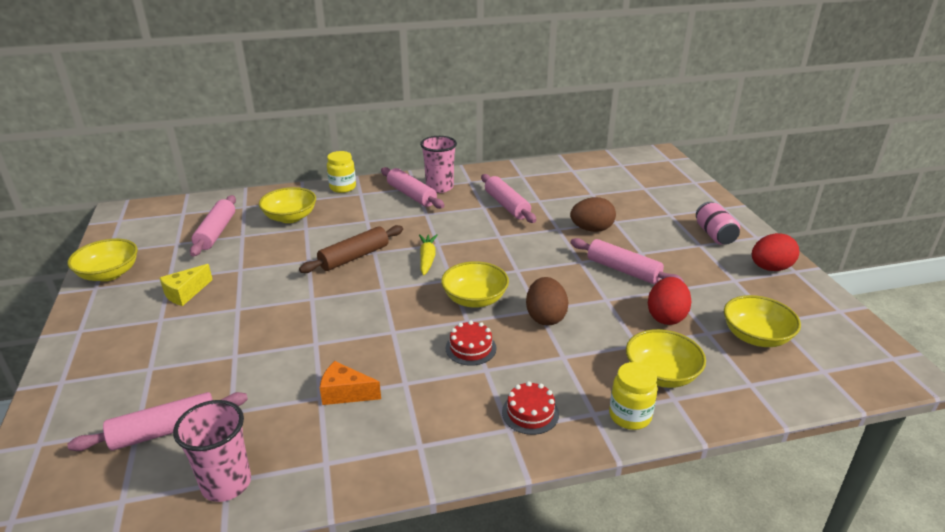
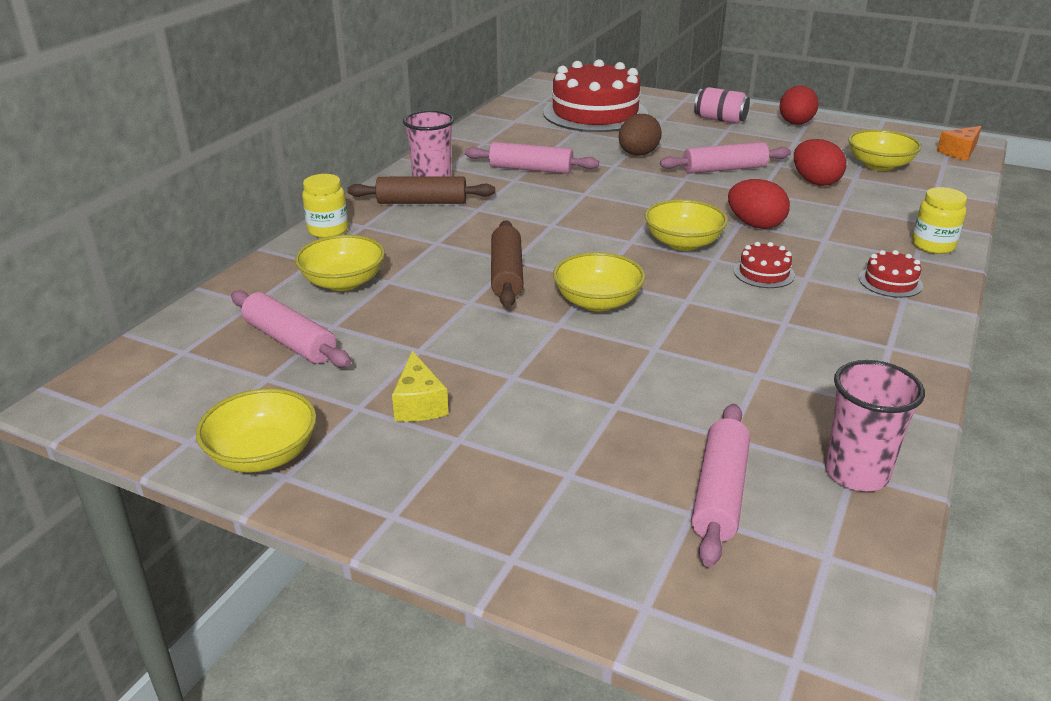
camera: 50 degrees left, 0 degrees up
orange cheese [320,361,381,405] -> orange cheese moved to [937,126,982,161]
pink rolling pin [381,167,445,209] -> brown rolling pin [347,177,495,204]
yellow carrot [419,234,438,275] -> none
brown egg [526,277,569,325] -> red egg [728,179,790,229]
yellow bowl [626,329,706,388] -> yellow bowl moved to [553,252,645,312]
none -> red cake [543,59,648,132]

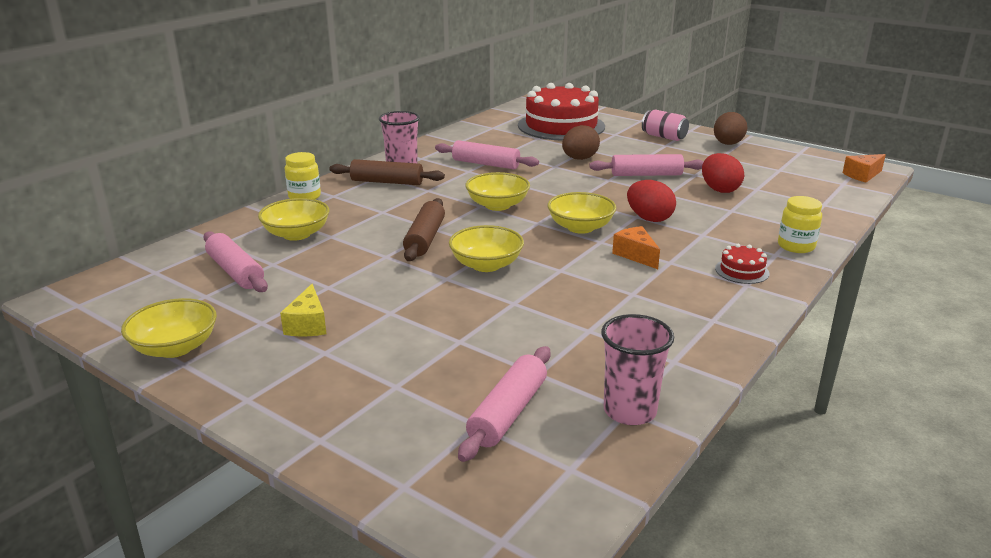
camera: 10 degrees right, 5 degrees down
red cake [734,242,795,288] -> orange cheese [612,226,660,269]
red egg [779,85,819,125] -> brown egg [714,112,747,145]
yellow bowl [848,129,922,171] -> yellow bowl moved to [465,172,530,211]

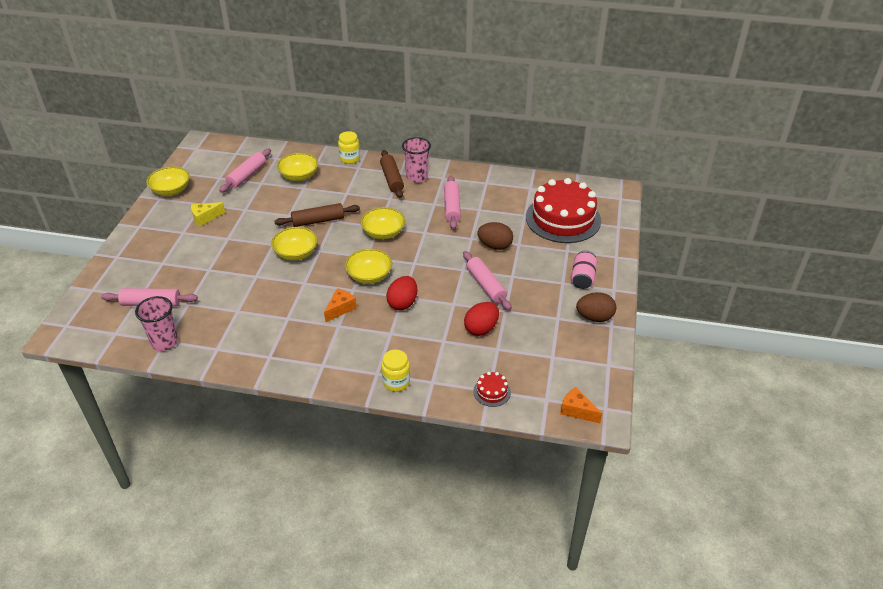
camera: 65 degrees right, 15 degrees up
red cake [715,244,769,284] -> red cake moved to [473,372,511,407]

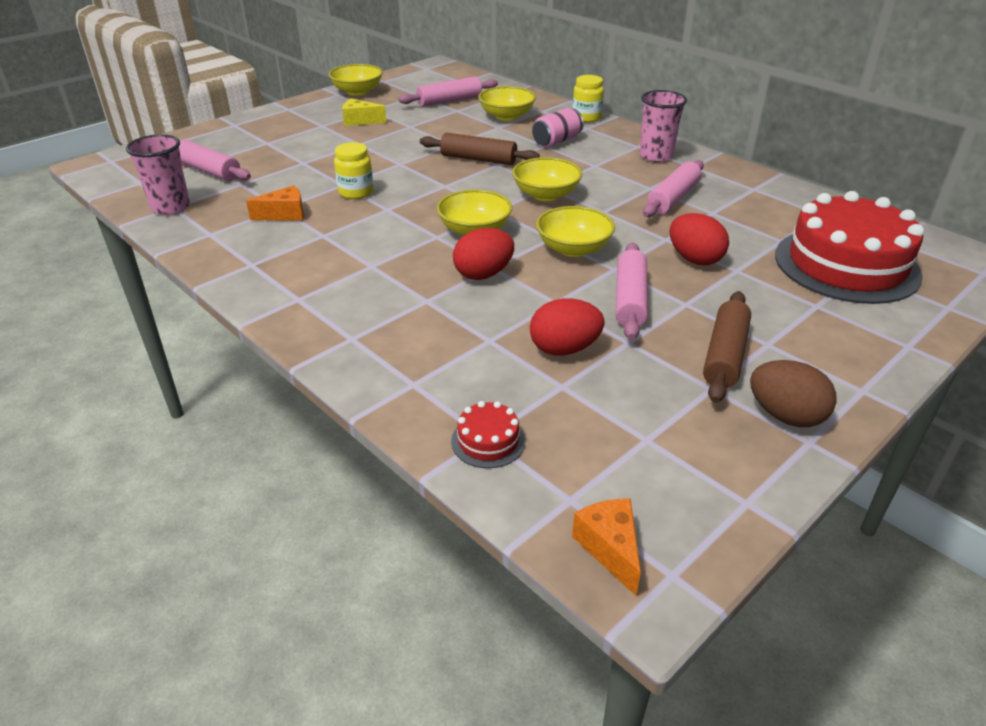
camera: 35 degrees right, 5 degrees down
yellow bowl [271,227,318,261] -> yellow bowl moved to [536,206,615,257]
orange cheese [324,288,357,323] -> orange cheese moved to [246,185,304,221]
brown rolling pin [380,150,404,198] -> brown rolling pin moved to [703,291,751,403]
yellow jar [382,350,410,392] -> yellow jar moved to [334,142,373,199]
brown egg [477,222,513,250] -> red egg [669,213,729,265]
pink can [571,250,597,289] -> pink can moved to [532,108,584,147]

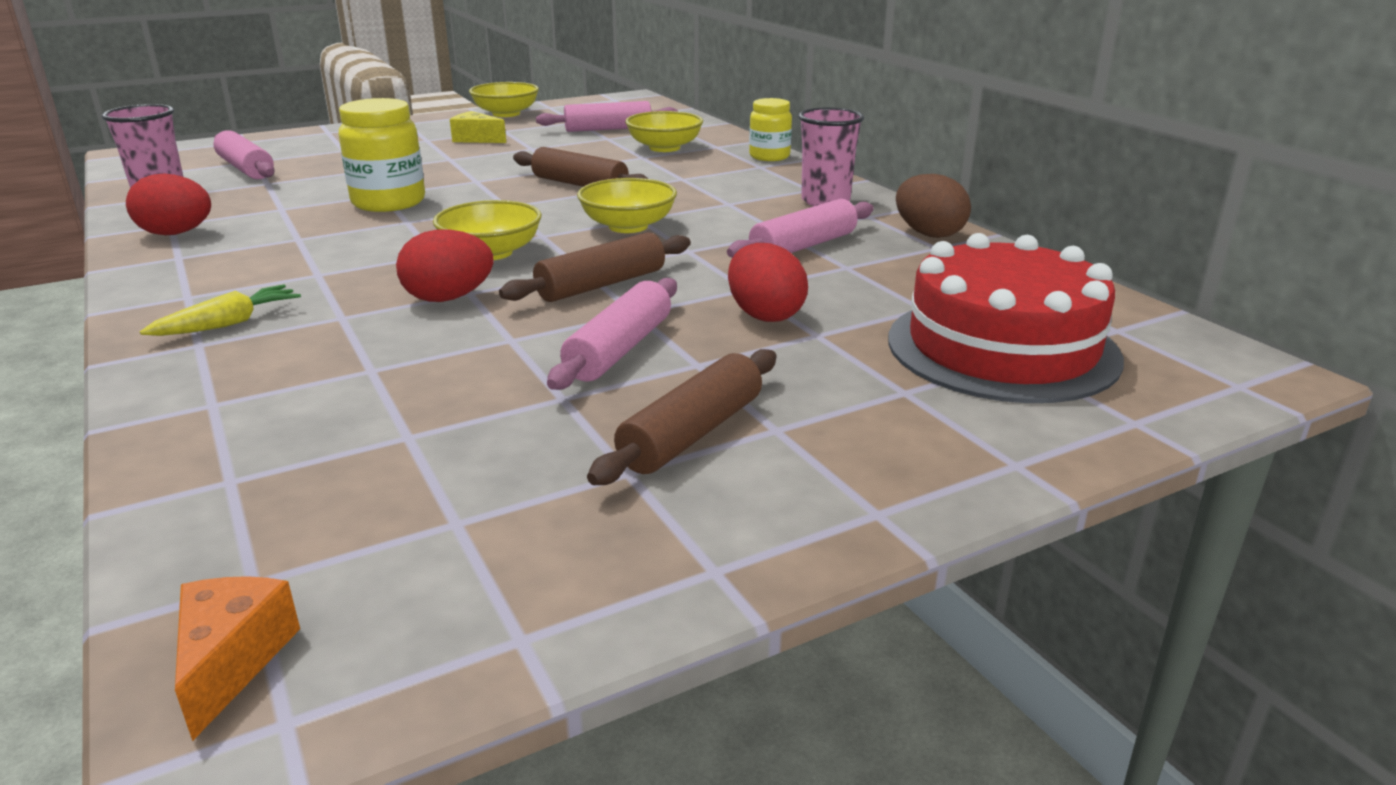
camera: 15 degrees right, 10 degrees down
orange cheese [246,185,304,221] -> none
yellow jar [334,142,373,199] -> yellow jar [339,98,425,212], size x1.54
red cake [451,401,526,468] -> none
red egg [530,299,605,356] -> red egg moved to [126,173,211,235]
pink can [532,108,584,147] -> none
yellow bowl [536,206,615,257] -> brown rolling pin [499,232,691,302]
brown egg [750,360,837,427] -> brown egg moved to [896,174,971,238]
none -> yellow carrot [140,285,301,336]

